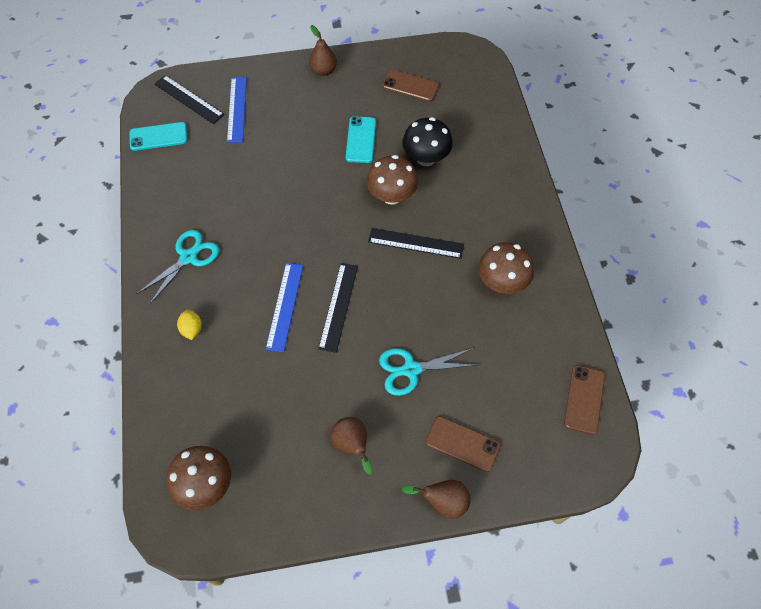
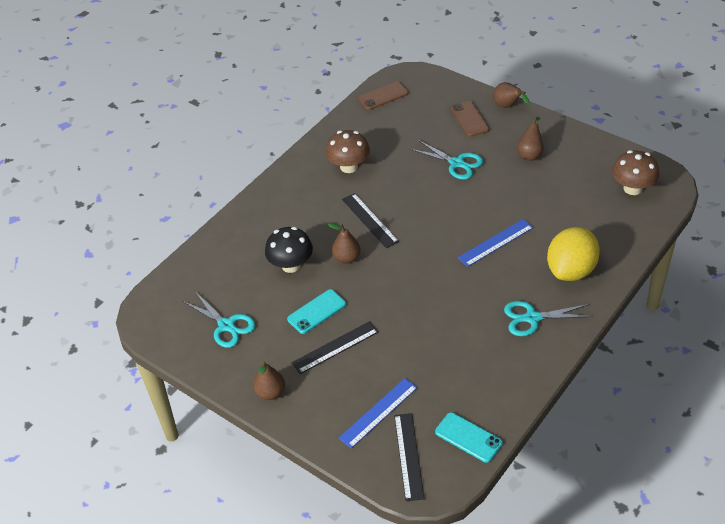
camera: 130 degrees left, 15 degrees down
yellow lemon [177,310,202,340] -> yellow lemon [547,227,600,281], size x2.40
black ruler [318,263,358,353] -> black ruler moved to [292,321,379,374]
brown mushroom [367,155,418,205] -> brown pear [328,223,361,264]
brown phone [382,70,439,102] -> turquoise scissors [183,292,255,348]

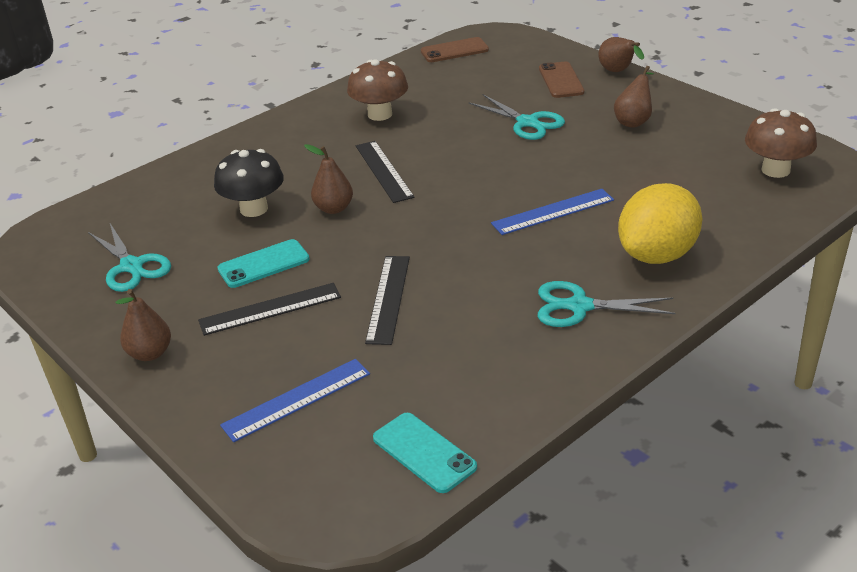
camera: 10 degrees right, 10 degrees down
black ruler [394,413,425,501] -> black ruler moved to [365,256,410,345]

